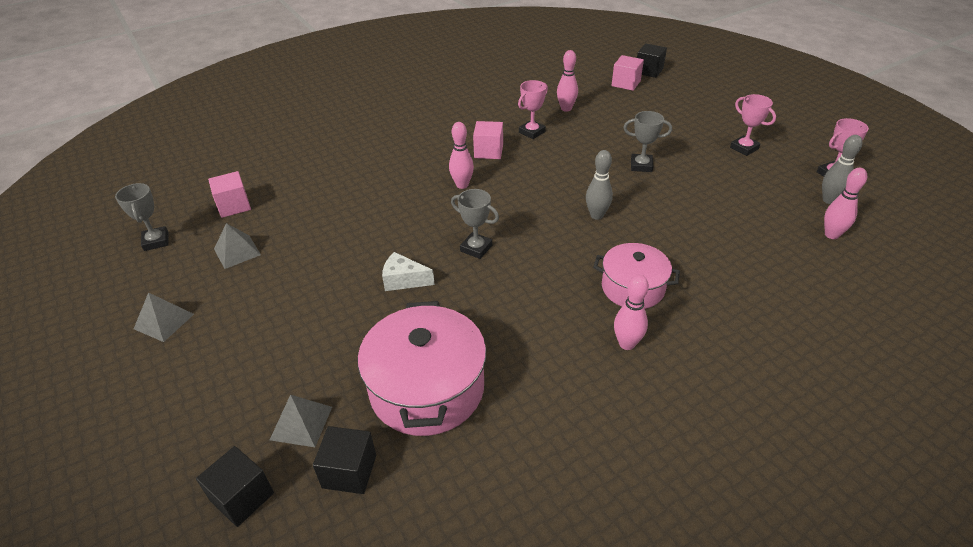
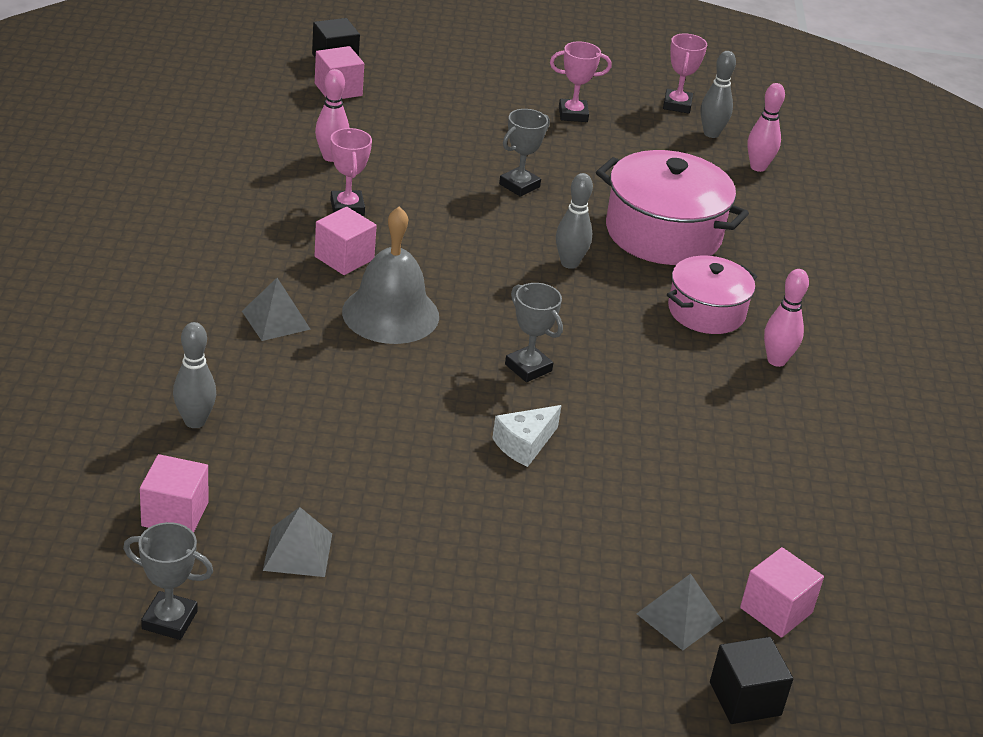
camera: 60 degrees left, 5 degrees down
grey pyramid [134,292,194,342] -> grey pyramid moved to [242,278,311,341]
black cube [313,426,376,494] -> pink cube [740,547,824,638]
pink pot [358,301,486,436] -> pink pot moved to [596,150,749,265]
pink bowling pin [449,122,474,189] -> grey bell [342,206,439,344]
grey trophy [451,189,499,259] -> grey trophy turned 75 degrees clockwise [505,283,563,382]
none -> grey bowling pin [173,322,216,428]

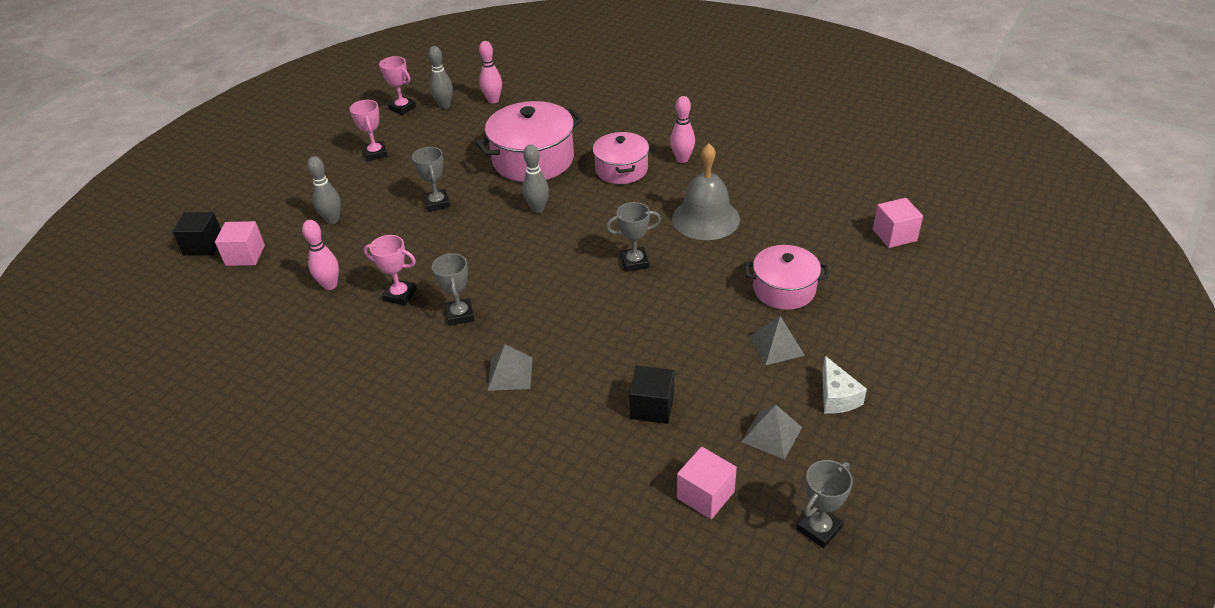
camera: 55 degrees left, 5 degrees up
grey bowling pin [173,322,216,428] -> grey bowling pin moved to [307,156,341,224]
pink cube [314,207,377,275] -> grey trophy [432,253,474,326]
grey bell [342,206,439,344] -> grey bell moved to [672,143,740,240]
white cheese [492,405,561,467] -> white cheese moved to [822,356,867,414]
pink trophy [550,41,612,122] -> pink trophy turned 45 degrees counterclockwise [350,100,388,161]
grey pyramid [637,574,723,651] -> grey pyramid moved to [749,316,805,365]
black cube [710,637,793,724] -> black cube moved to [629,366,674,424]
none -> pink pot [745,245,829,310]

